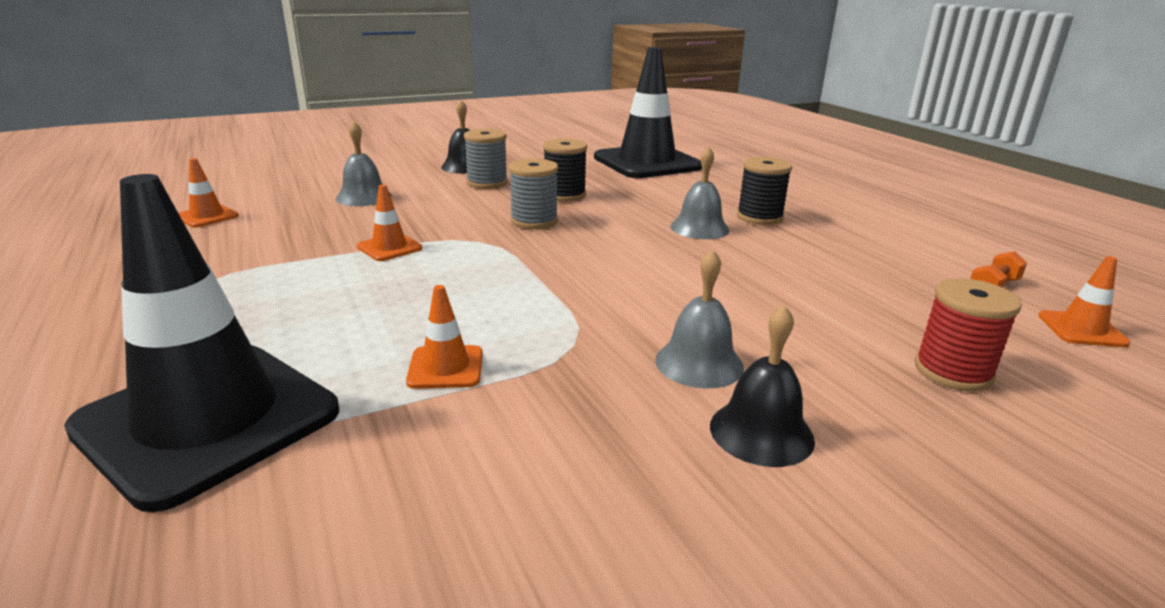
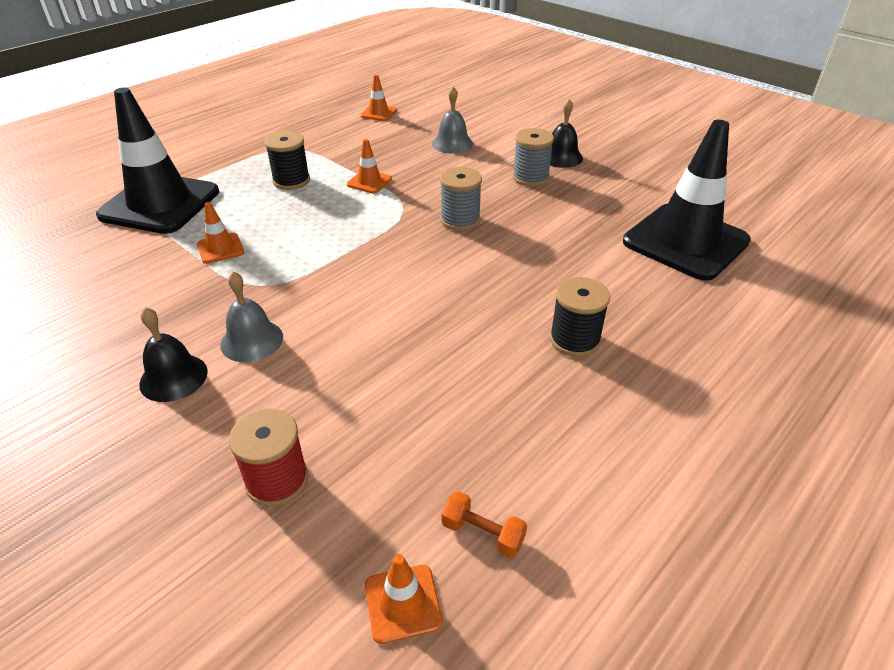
camera: 70 degrees right, 15 degrees up
black spool [543,139,587,202] -> black spool moved to [265,131,310,190]
grey bell [670,146,730,239] -> none

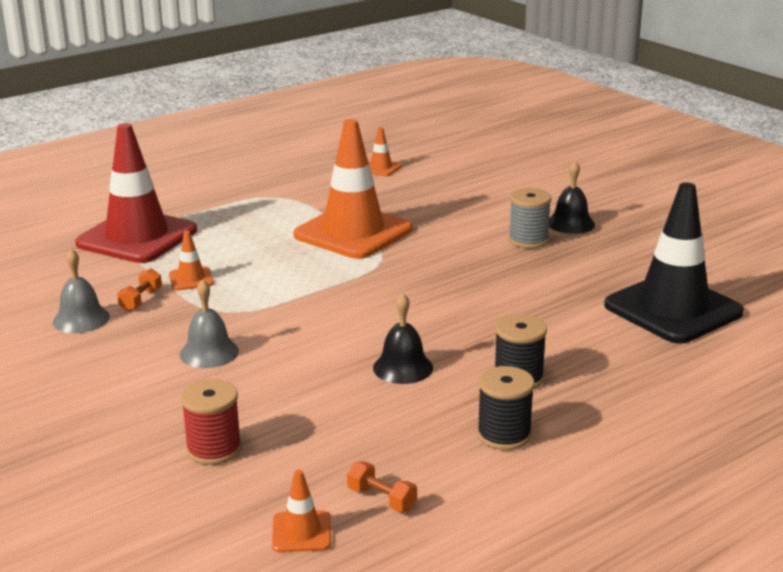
camera: 10 degrees right, 15 degrees down
black traffic cone [96,87,219,234] -> red traffic cone [75,123,197,263]
black bell [139,307,208,402] -> black bell moved to [373,293,433,384]
black spool [265,131,310,190] -> black spool moved to [477,366,534,450]
orange traffic cone [347,139,392,193] -> orange traffic cone [294,119,412,259], size x2.43
grey bell [432,87,473,154] -> grey bell moved to [53,249,110,333]
grey spool [440,167,482,231] -> none
none -> orange dumbbell [117,268,162,311]

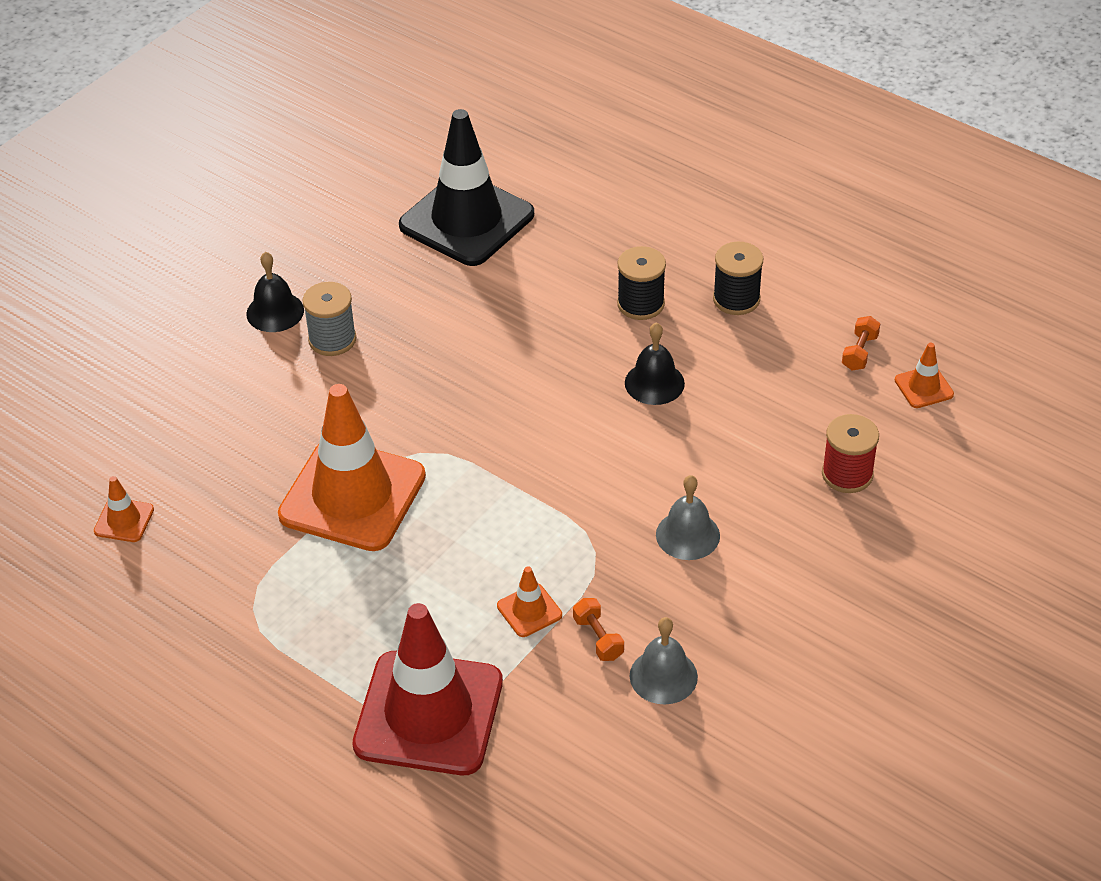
camera: 105 degrees left, 20 degrees up
orange dumbbell [117,268,162,311] -> orange dumbbell turned 60 degrees clockwise [573,598,624,661]

